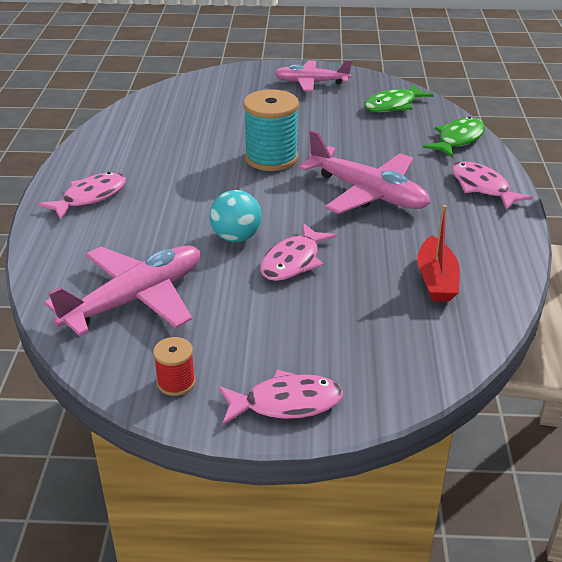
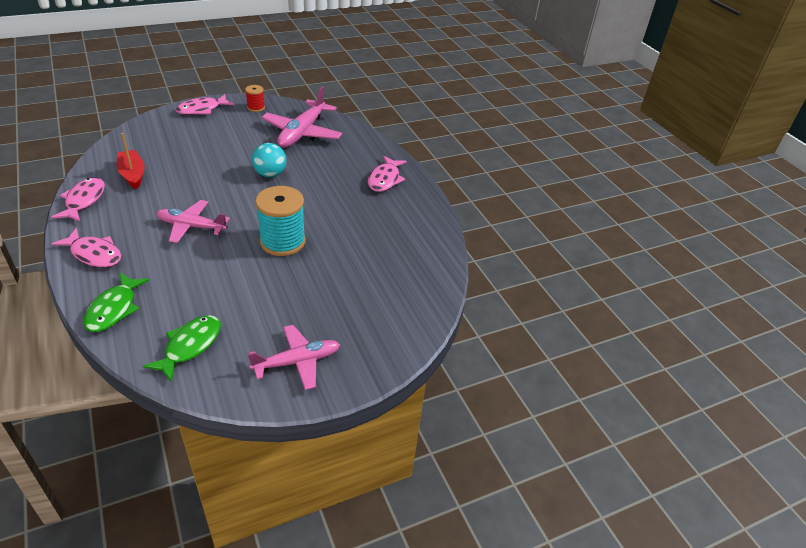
camera: 150 degrees right, 5 degrees up
pink fish [260,223,337,281] -> pink fish moved to [51,177,105,221]
pink plane [298,130,430,214] -> pink plane [156,200,230,243], size x0.66

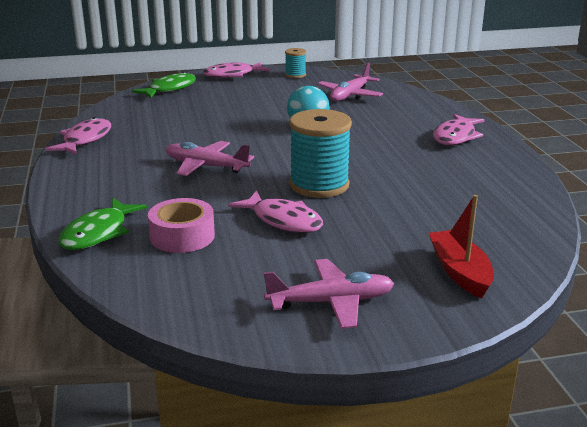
camera: 15 degrees right, 15 degrees down
pink fish [52,228,121,267] -> pink fish moved to [228,190,323,233]
red boat [117,133,145,189] -> red boat moved to [429,195,494,298]
green fish [143,315,221,382] -> green fish moved to [131,72,196,98]
red spool [245,85,265,112] -> turquoise spool [285,48,306,78]
pink plane [261,86,342,148] -> pink plane [318,62,383,101], size x0.66
none -> pink tape [148,198,215,253]

